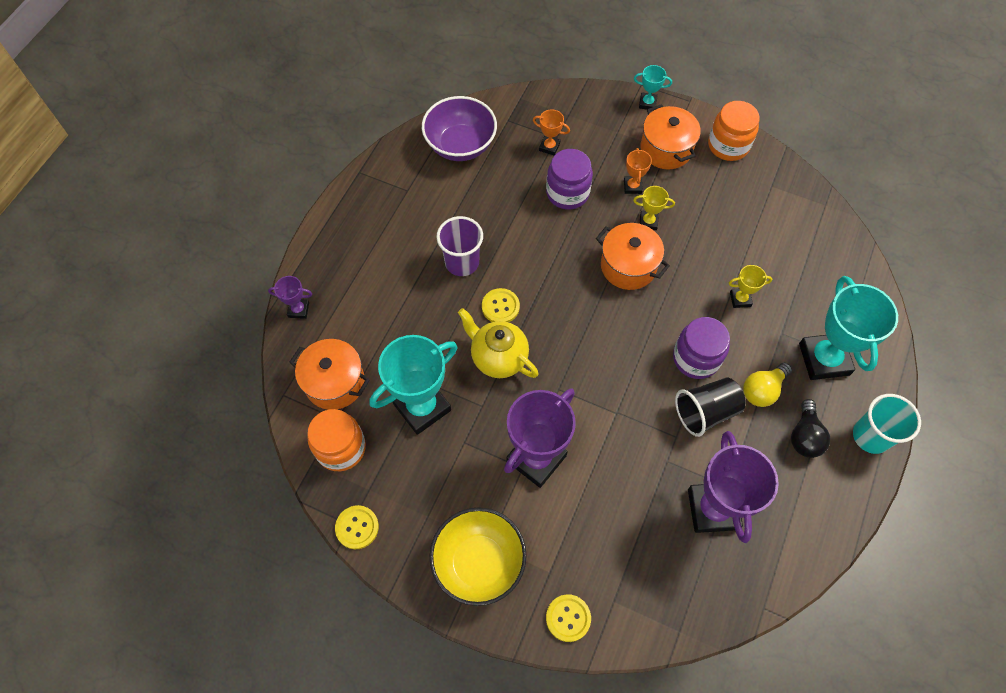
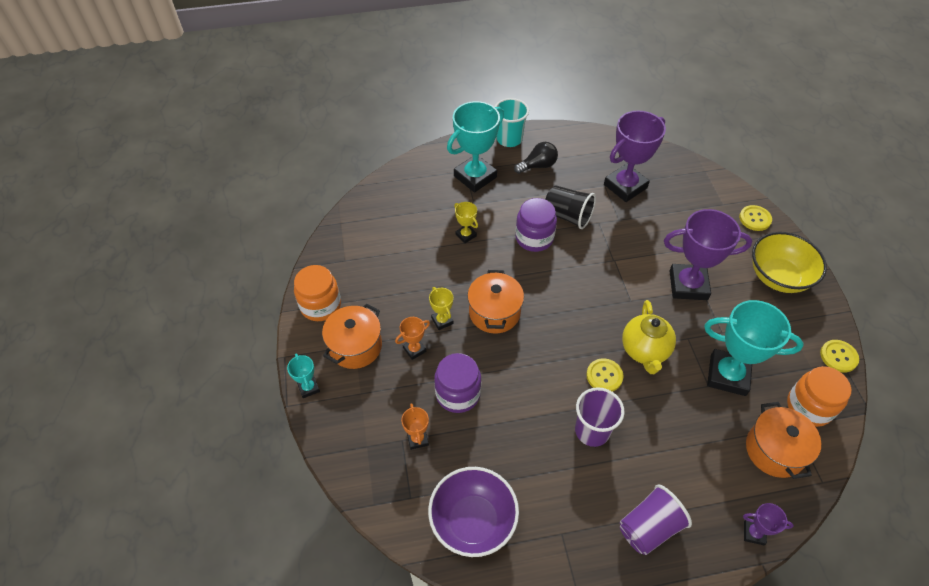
camera: 125 degrees left, 10 degrees down
purple trophy [268,276,312,319] -> purple trophy turned 45 degrees counterclockwise [743,503,794,545]
yellow light bulb [743,363,792,407] -> none
none -> purple cup [620,484,692,555]

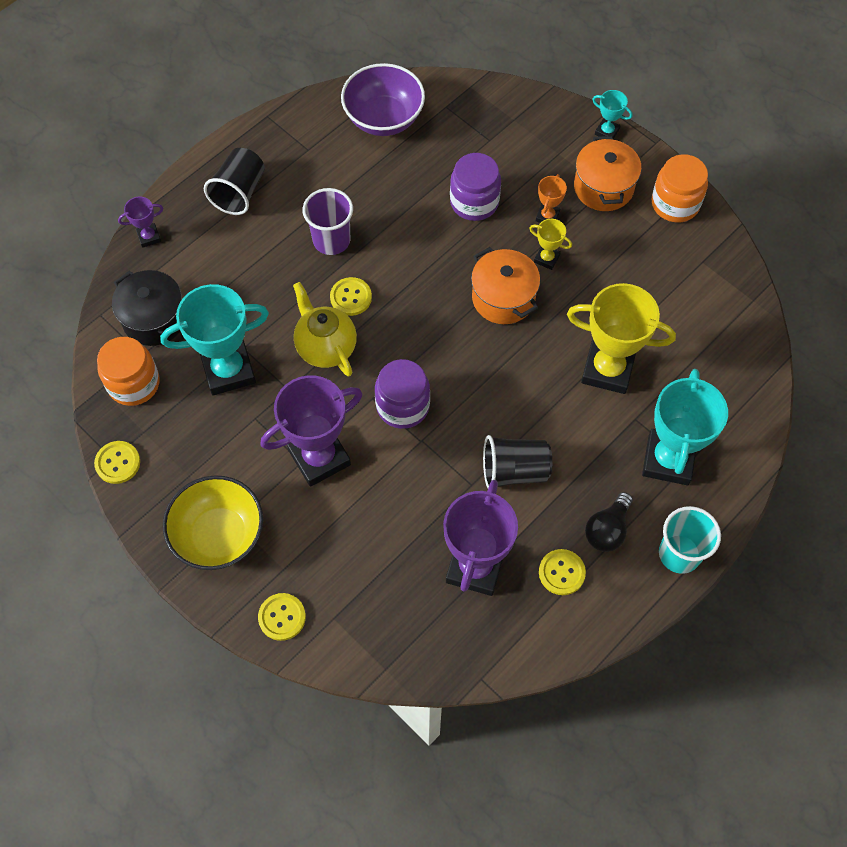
camera: 145 degrees right, 10 degrees up
orange trophy [401,403,429,450] -> none
yellow trophy [454,202,478,243] -> yellow trophy [567,283,676,394], size x2.16
purple jar [515,198,557,252] -> purple jar moved to [375,359,430,429]
purple cup [620,484,692,555] -> black cup [204,148,265,215]
orange pot [746,402,821,479] -> black pot [112,270,182,346]
none -> yellow button [539,549,586,595]

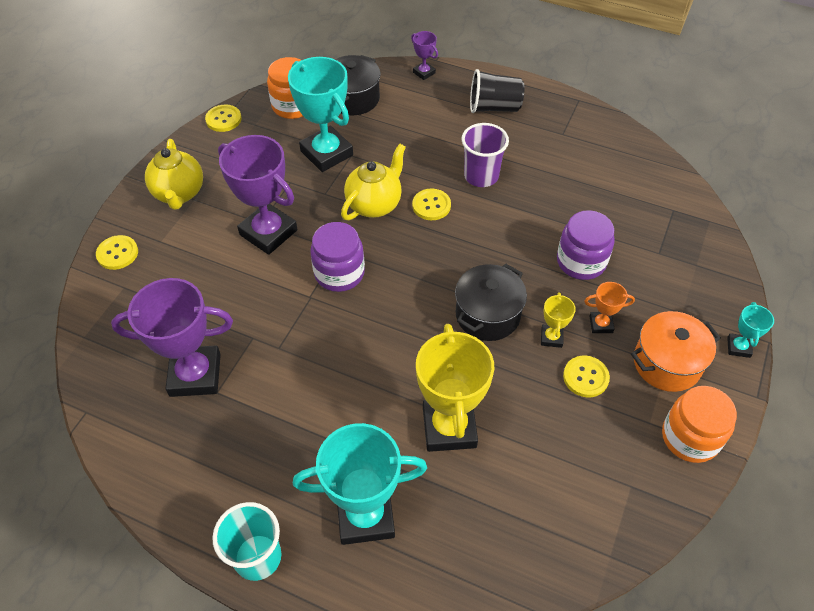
camera: 70 degrees right, 10 degrees down
yellow bowl [163,475,263,570] -> yellow teapot [145,139,203,210]
purple bowl [341,63,425,136] -> none
orange pot [471,247,540,324] -> black pot [455,264,527,341]
black cup [483,435,552,488] -> none
yellow button [539,549,586,595] -> yellow button moved to [563,356,610,397]
black light bulb [585,492,633,552] -> none

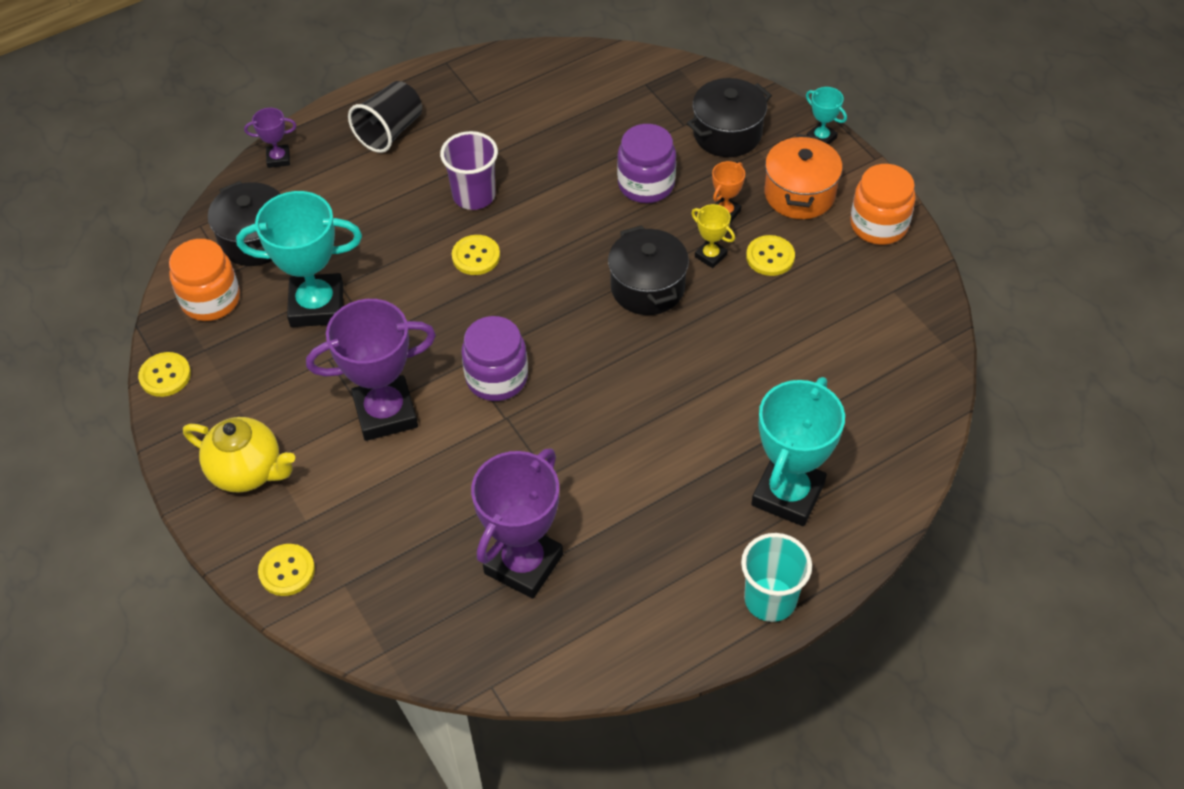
camera: 55 degrees left, 0 degrees up
yellow teapot [341,144,406,220] -> none
yellow trophy [416,324,494,452] -> none
none -> black pot [687,78,772,157]

